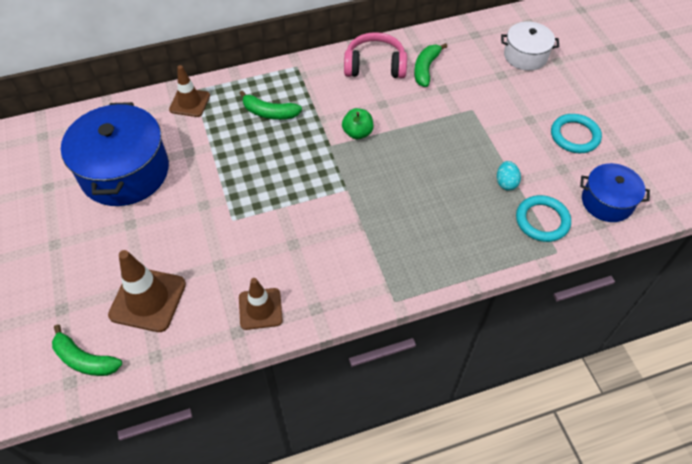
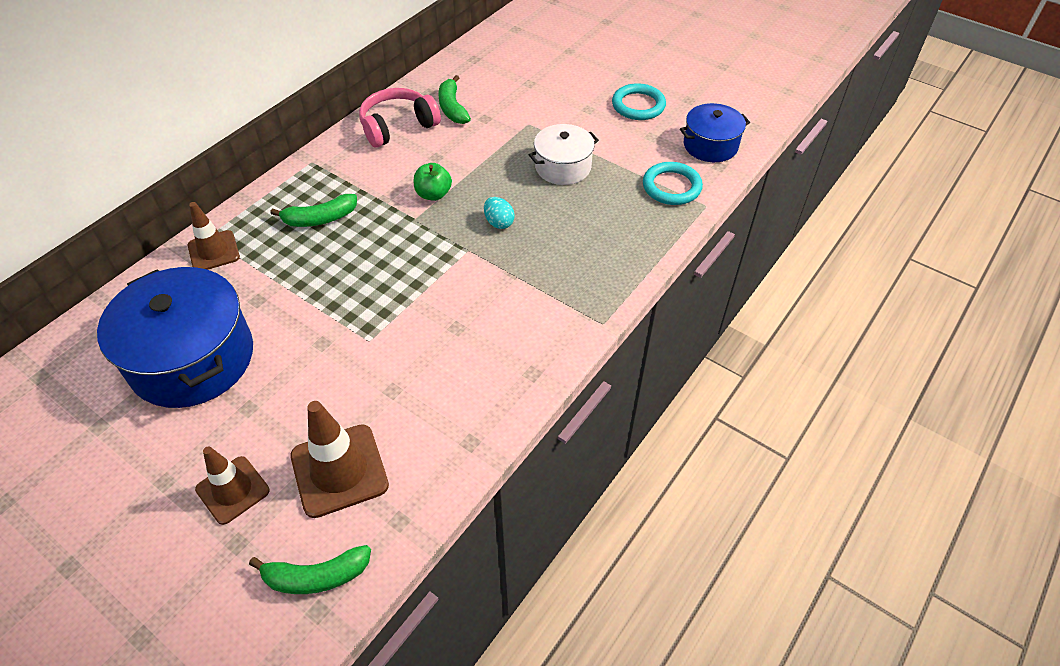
camera: 35 degrees left, 5 degrees down
brown traffic cone [239,278,283,330] -> brown traffic cone moved to [195,446,270,525]
turquoise egg [497,161,521,191] -> turquoise egg moved to [484,197,515,229]
white pot [501,22,560,71] -> white pot moved to [529,124,599,185]

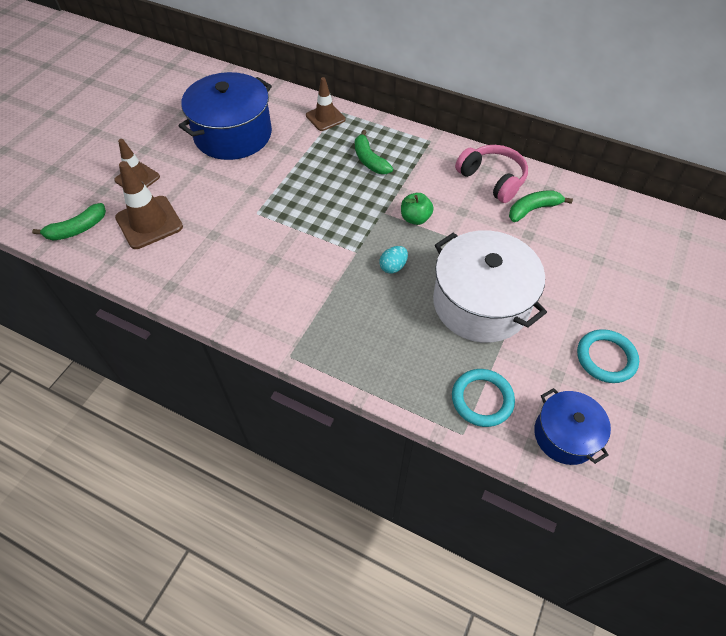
camera: 80 degrees right, 5 degrees up
green banana [249,545,371,594] -> green banana turned 105 degrees counterclockwise [32,203,106,241]
white pot [529,124,599,185] -> white pot [433,230,547,343], size x1.77

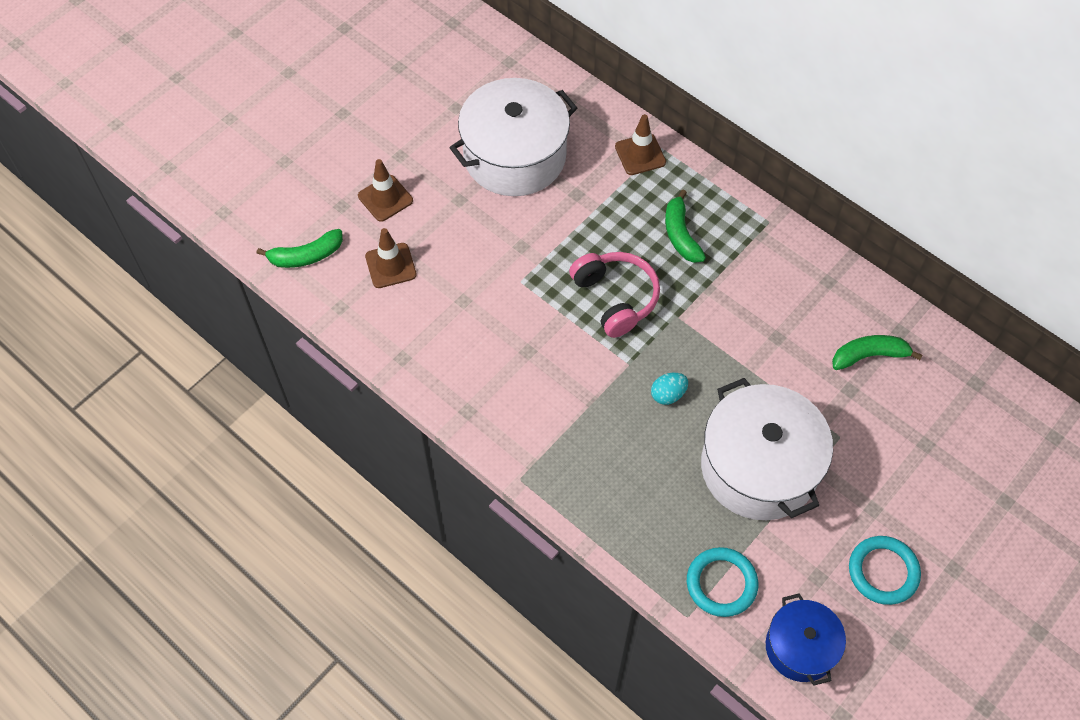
camera: 15 degrees right, 5 degrees up
brown traffic cone [115,161,183,249] -> brown traffic cone [365,228,417,288], size x0.66
blue pot [179,72,272,160] -> white pot [450,78,577,196]
green apple [401,193,434,225] -> none
pink headphones [455,145,528,203] -> pink headphones moved to [569,252,660,338]

